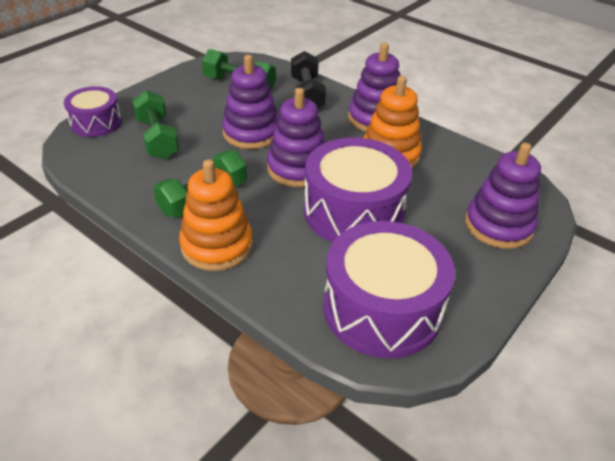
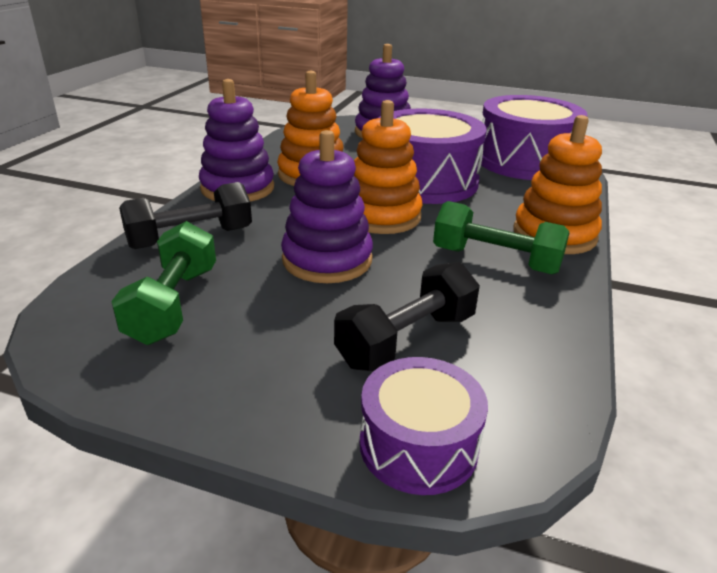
camera: 110 degrees left, 10 degrees down
green dumbbell [132,90,179,159] -> black dumbbell [334,262,480,371]
purple stacking toy [267,88,325,187] -> orange stacking toy [354,100,423,234]

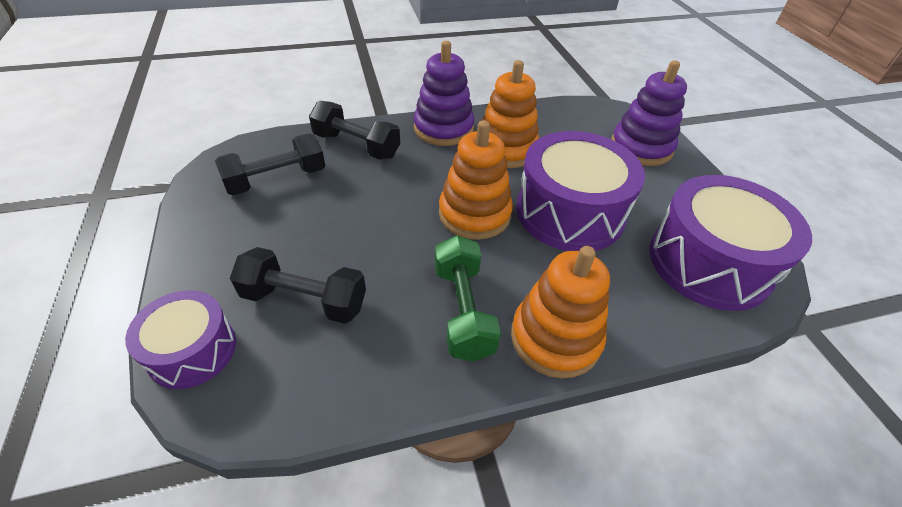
camera: 55 degrees right, 15 degrees up
green dumbbell [111,221,216,345] -> black dumbbell [215,133,325,195]
purple stacking toy [281,130,373,283] -> none

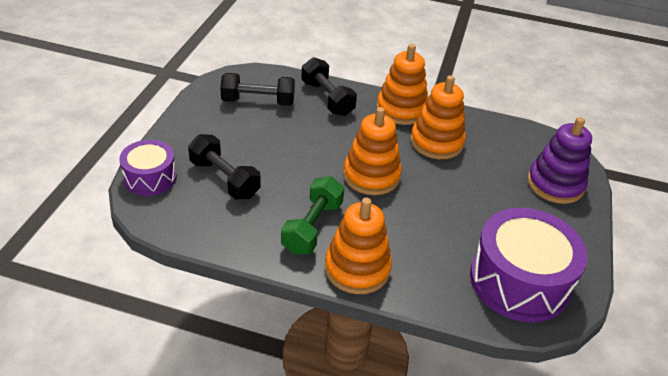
camera: 30 degrees right, 5 degrees down
purple stacking toy [413,41,475,146] -> orange stacking toy [376,44,428,125]
purple drum [516,131,645,251] -> none

